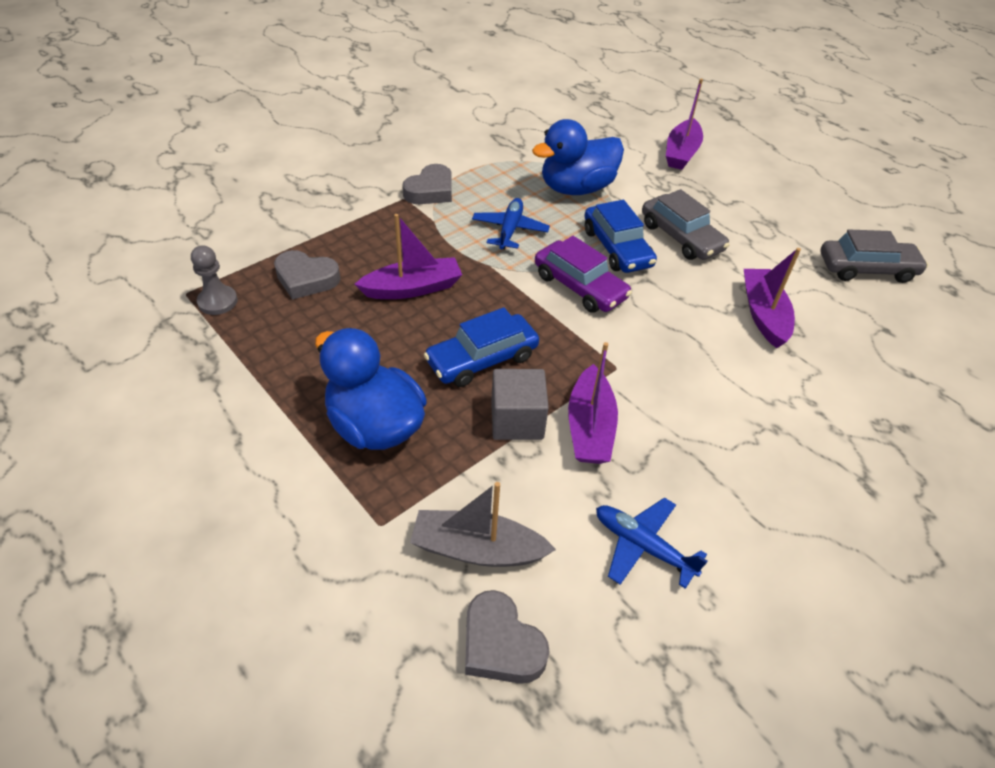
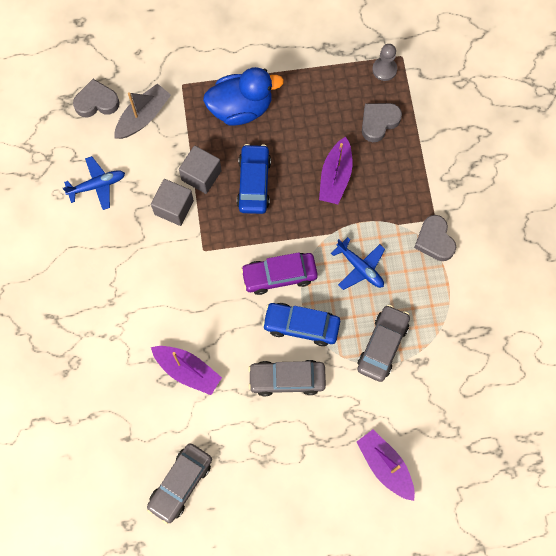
camera: 125 degrees right, 25 degrees up
blue duck [532,119,624,195] -> grey car [357,305,410,382]
purple boat [568,342,618,464] -> grey cube [151,179,194,226]

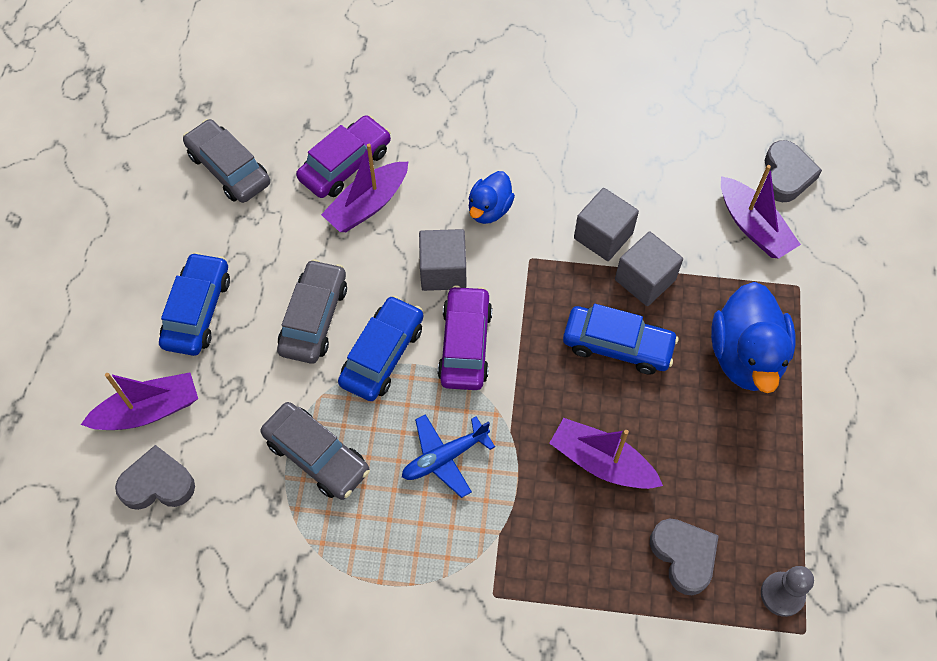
camera: 105 degrees right, 10 degrees down
blue plane [63,156,125,210] -> none
grey boat [114,84,171,139] -> purple boat [721,165,801,258]
grey heart [414,215,456,261] -> grey heart moved to [115,445,195,510]
none -> blue car [159,252,230,356]
none -> purple car [296,115,391,198]
none -> grey cube [419,229,466,291]
none -> blue duck [468,171,515,224]

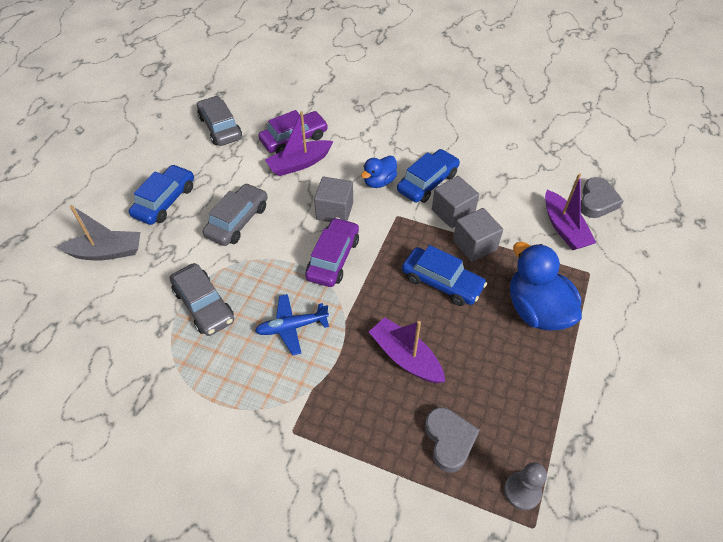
camera: 15 degrees right, 10 degrees down
purple boat [81,372,198,430] -> grey boat [57,205,141,261]
grey heart [115,445,195,510] -> none
blue car [338,296,424,401] -> blue car moved to [397,149,460,203]
blue duck [711,282,796,393] -> blue duck turned 135 degrees clockwise [510,242,582,331]

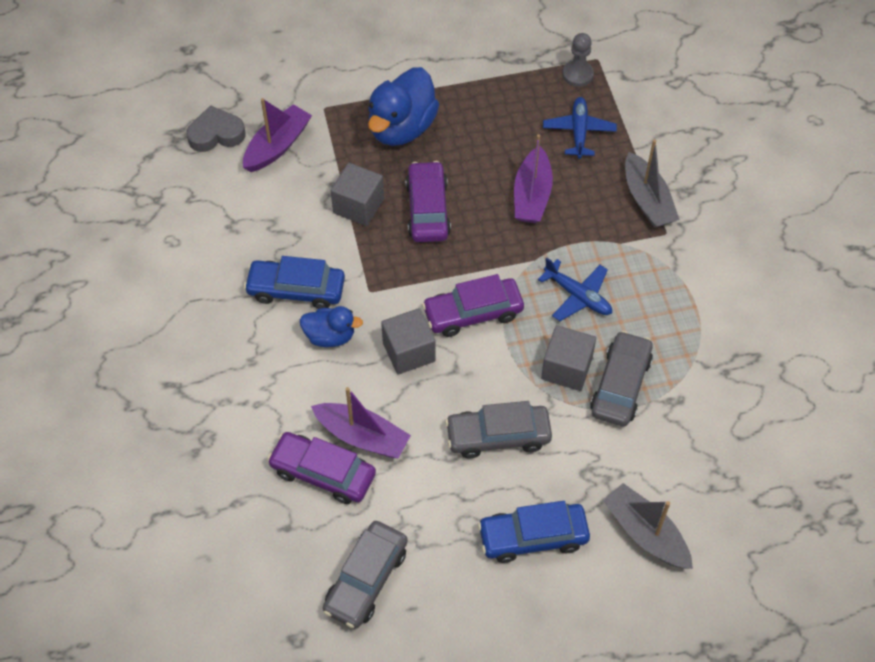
camera: 125 degrees left, 5 degrees up
blue car [402,245,487,306] -> purple car [405,161,451,242]
grey heart [425,407,480,472] -> blue plane [543,97,617,159]
grey cube [432,176,479,228] -> grey cube moved to [541,325,596,391]
none -> grey boat [625,140,680,228]

